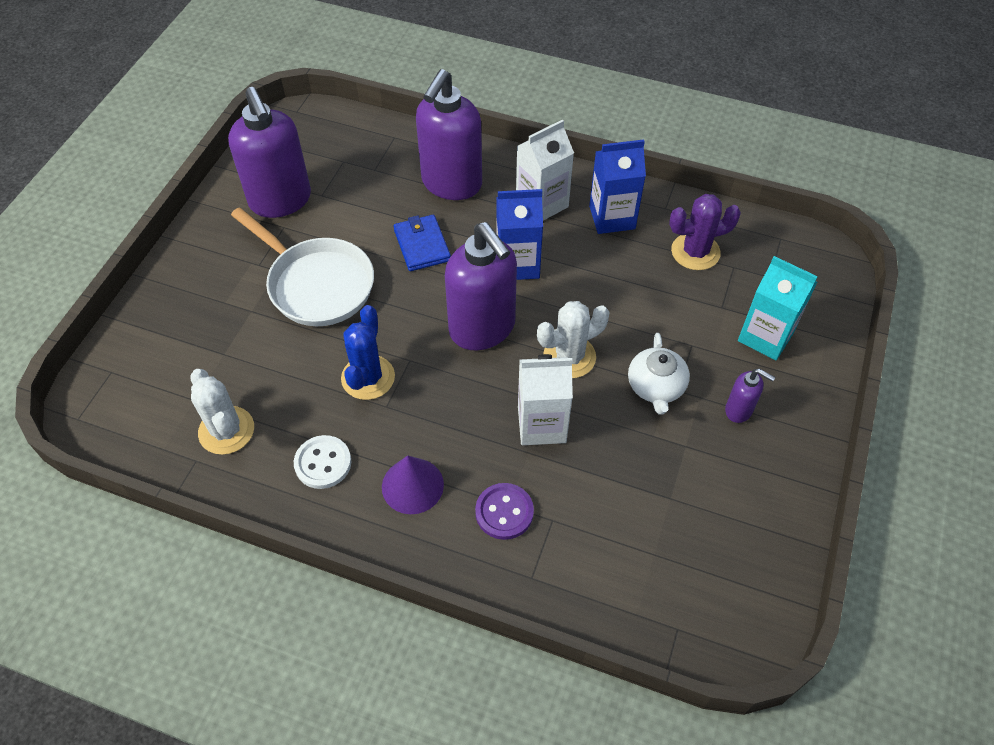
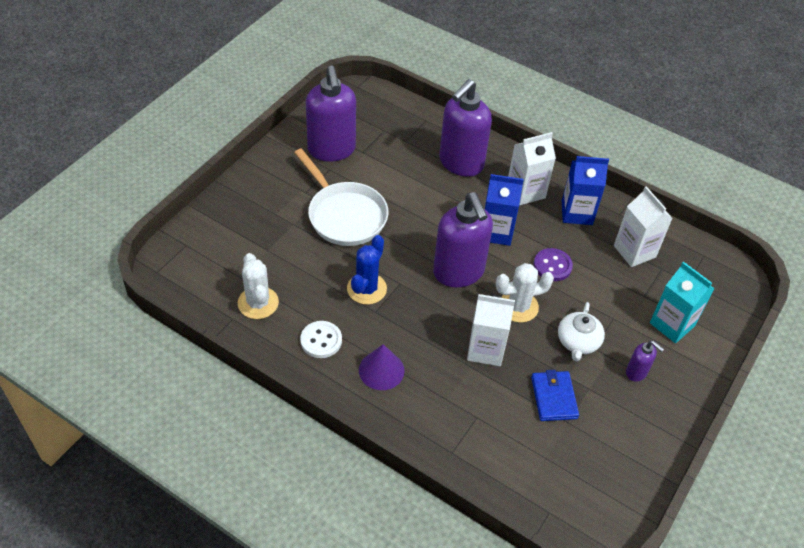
camera: 10 degrees right, 5 degrees down
blue wallet [393,215,451,271] -> blue wallet moved to [531,370,579,421]
purple button [475,483,534,540] -> purple button moved to [534,248,573,281]
purple cactus [669,194,741,270] -> white carton [614,186,673,267]

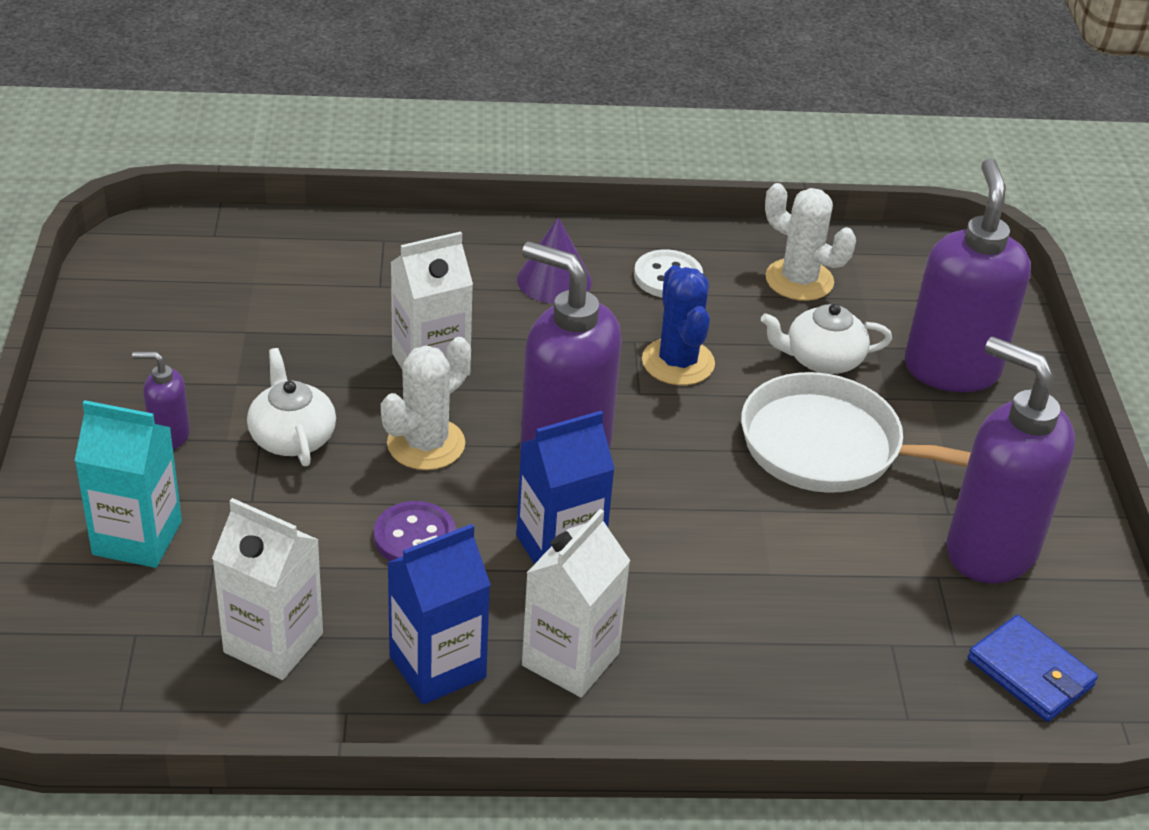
camera: 145 degrees right, 10 degrees down
purple soap dispenser [439,79,492,177] -> purple soap dispenser moved to [905,159,1031,392]
blue wallet [531,370,579,421] -> blue wallet moved to [968,615,1098,722]
none -> white teapot [761,304,892,374]

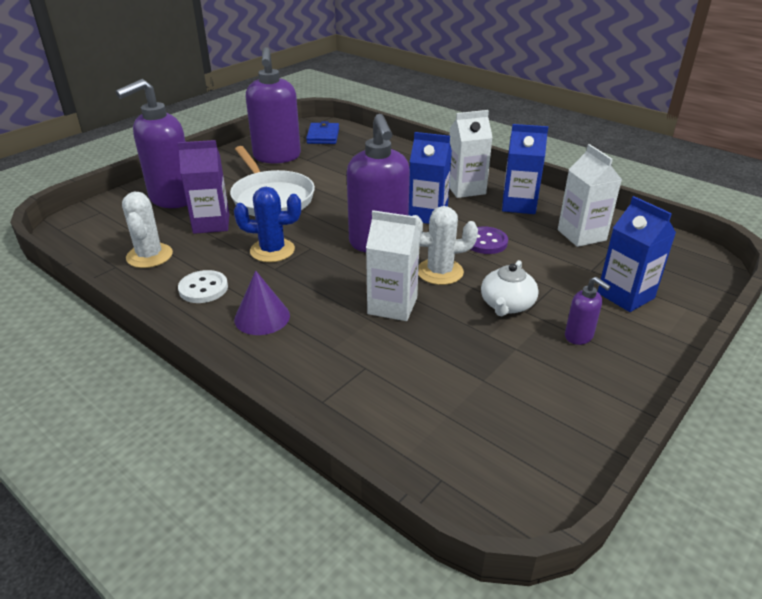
camera: 135 degrees left, 5 degrees down
turquoise carton [75,400,182,568] -> blue carton [598,196,676,312]
blue cactus [642,265,715,385] -> blue cactus turned 60 degrees clockwise [234,187,301,262]
white teapot [761,304,892,374] -> purple carton [178,140,229,234]

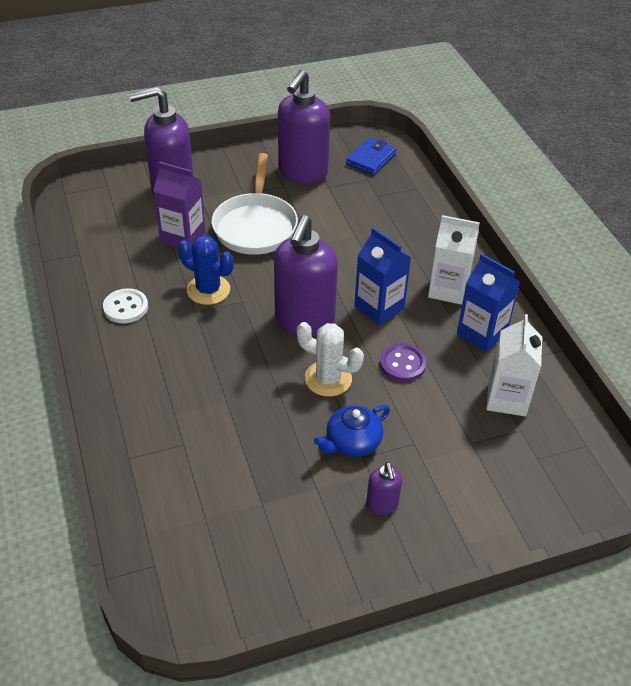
camera: 30 degrees right, 10 degrees up
white cactus [122,191,173,268] -> none
purple cone [234,271,290,335] -> none
white carton [366,210,420,321] -> none
white teapot [481,260,539,317] -> blue teapot [314,405,390,457]
blue carton [598,196,676,312] -> none

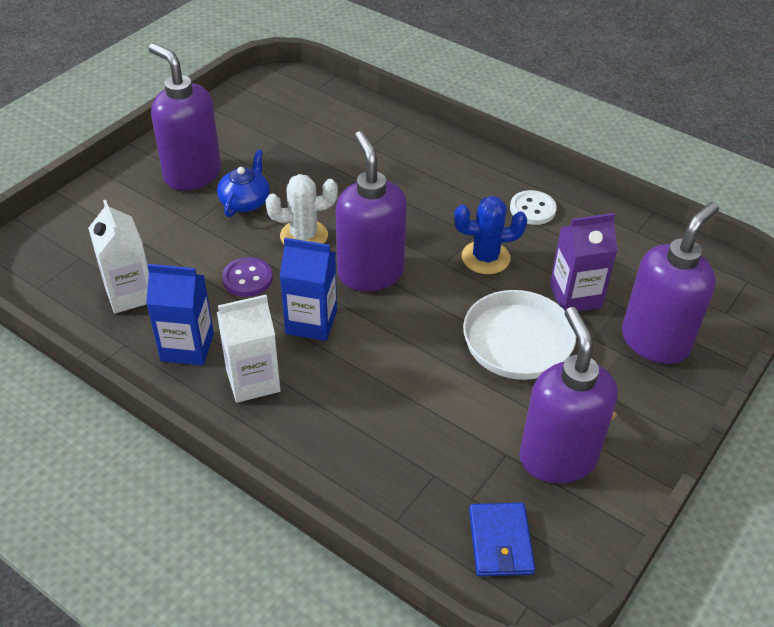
camera: 145 degrees right, 0 degrees up
purple soap dispenser [366,462,402,515] -> purple soap dispenser [148,43,221,191], size x2.21

